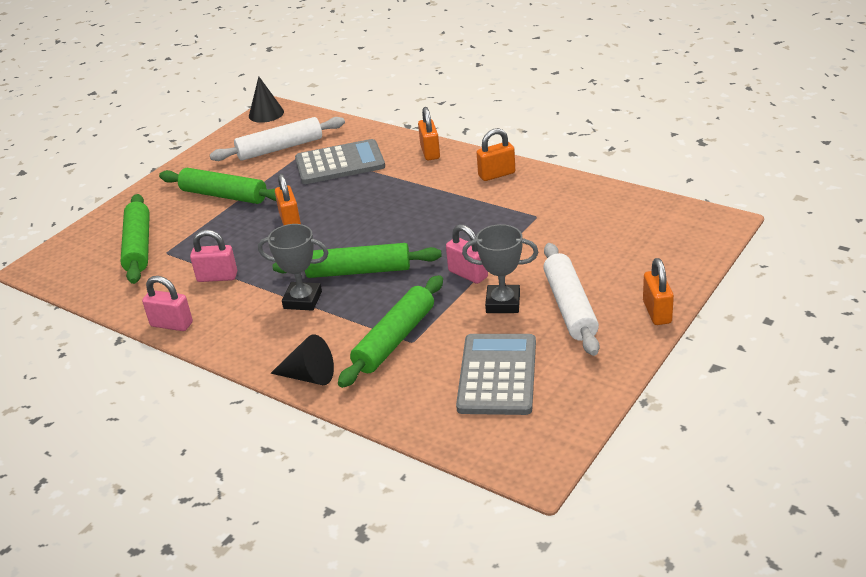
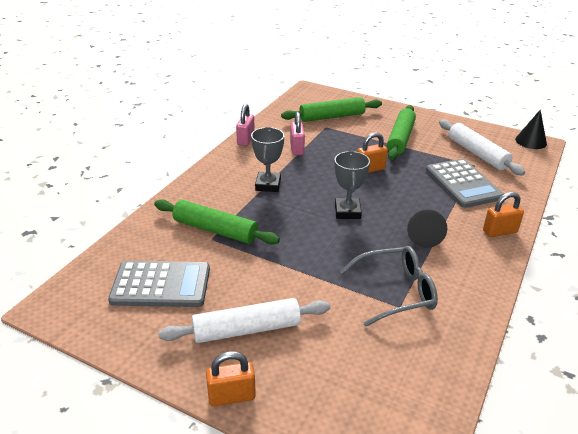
camera: 80 degrees right, 0 degrees up
black cone [270,334,334,385] -> black cone moved to [407,210,447,248]
green rolling pin [273,243,442,278] -> none
pink padlock [446,224,488,284] -> none
grey trophy [462,224,538,313] -> grey trophy moved to [334,151,370,219]
orange padlock [476,128,515,181] -> none
none -> grey glasses [340,246,438,327]

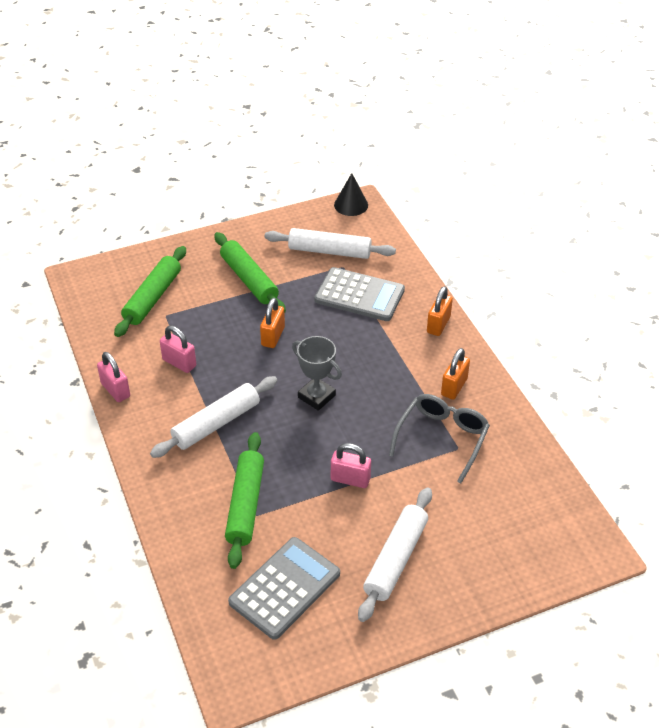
camera: 50 degrees left, 10 degrees up
green rolling pin [154,199,280,244] -> green rolling pin turned 60 degrees counterclockwise [225,432,264,569]
orange padlock [206,351,256,406] -> orange padlock moved to [441,348,470,400]
grey trophy [251,127,284,192] -> white rolling pin [150,376,278,458]
black cone [407,210,447,248] -> none
none -> pink padlock [331,443,371,488]

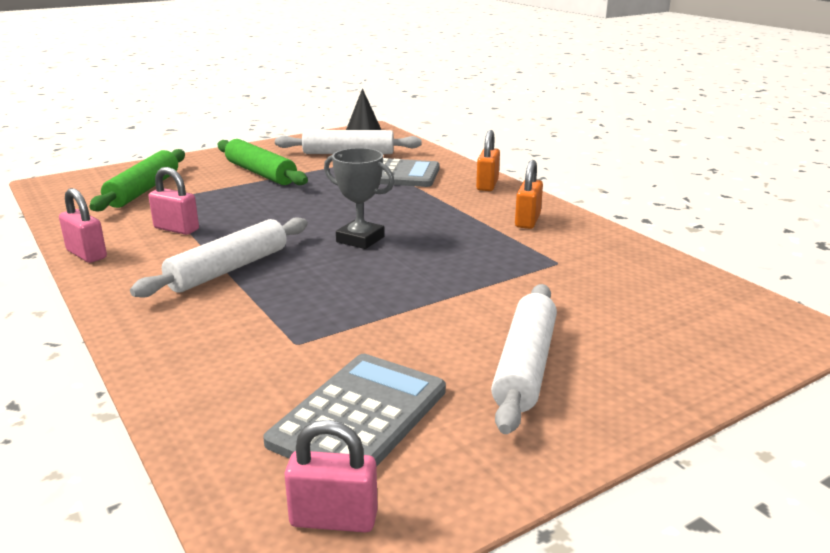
camera: 10 degrees left, 20 degrees down
green rolling pin [225,432,264,569] -> none
orange padlock [260,298,285,348] -> none
pink padlock [331,443,371,488] -> pink padlock moved to [285,420,378,533]
grey glasses [389,394,490,483] -> none

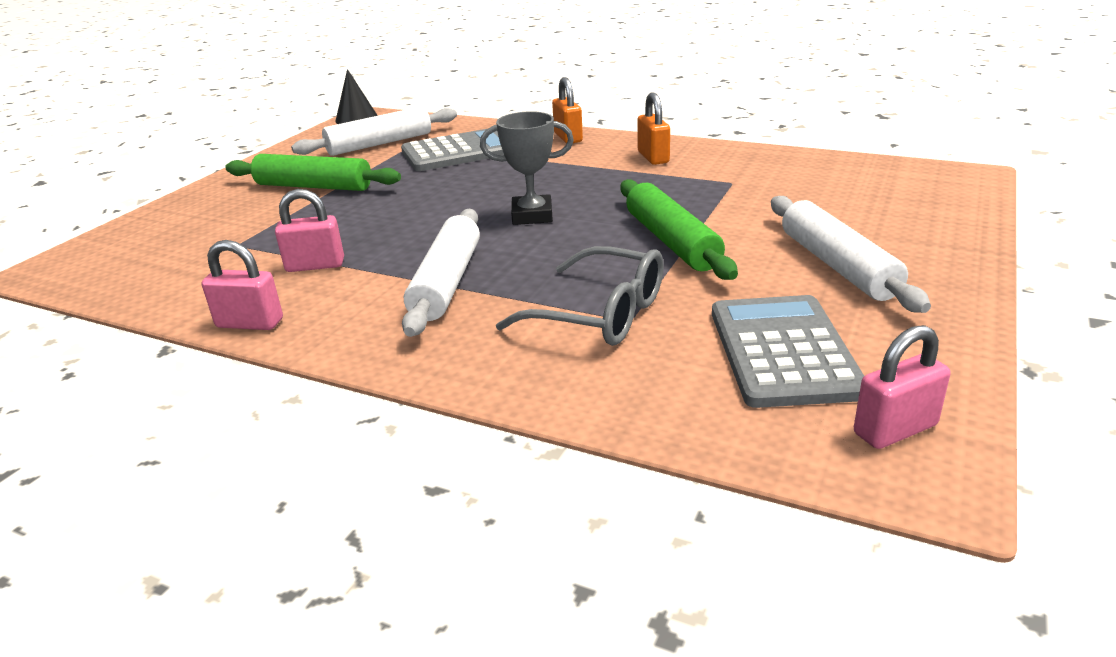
camera: 30 degrees left, 5 degrees up
green rolling pin [89,149,185,211] -> green rolling pin moved to [620,179,738,280]
none -> grey glasses [496,246,664,346]

